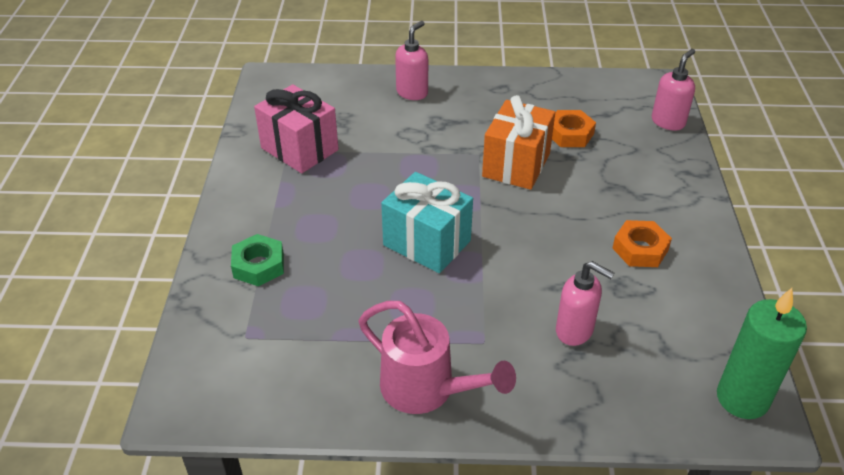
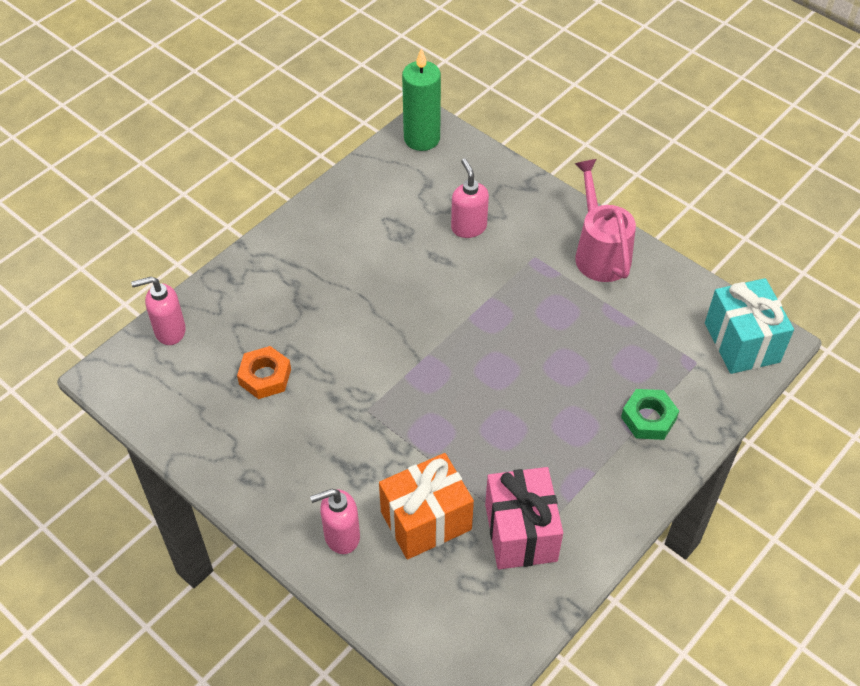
camera: 140 degrees left, 10 degrees up
turquoise gift [381,172,473,273] -> turquoise gift moved to [705,278,794,374]
orange gift [482,95,555,190] -> orange gift moved to [379,453,474,560]
orange nut [612,220,672,267] -> none

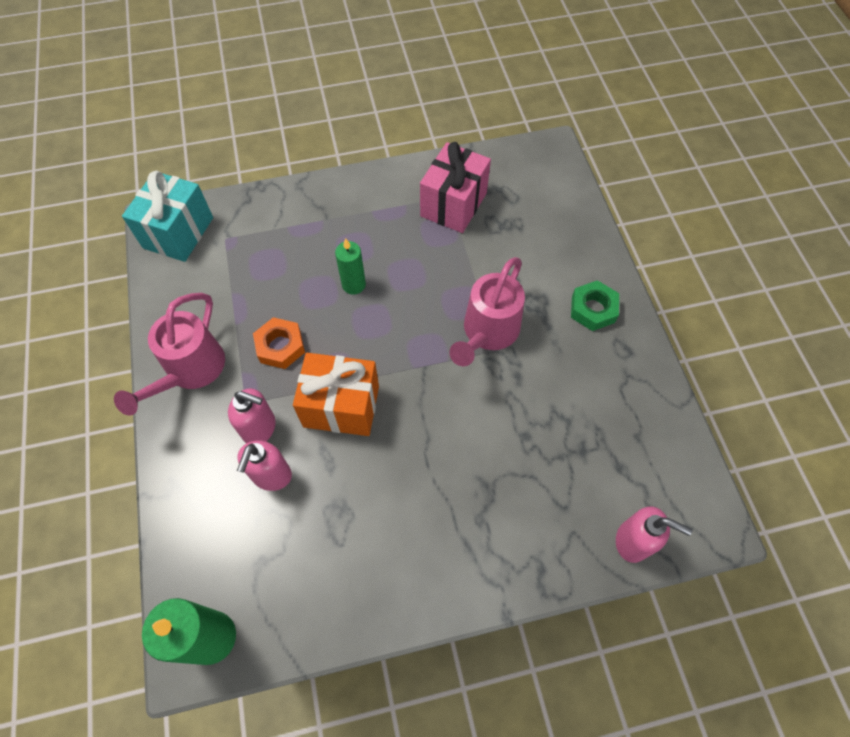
camera: 145 degrees left, 10 degrees up
orange nut [237,346,291,399] -> orange nut moved to [253,317,305,369]
pink soap dispenser [310,489,360,554] -> pink soap dispenser moved to [228,388,276,443]
orange gift [379,453,474,560] -> orange gift moved to [293,353,379,436]
green nut [621,389,679,440] -> green nut moved to [571,280,619,331]
none -> green candle [335,238,366,295]
none -> pink watering can [449,257,525,366]

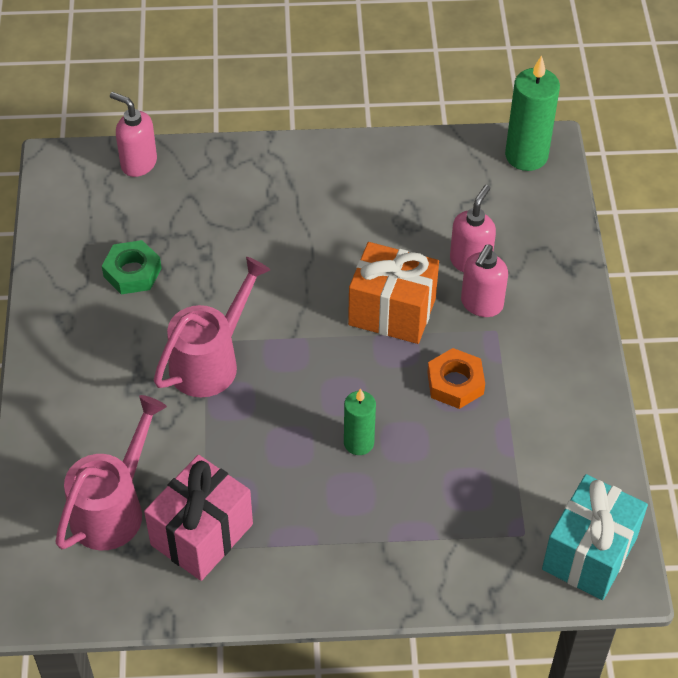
camera: 170 degrees left, 10 degrees down
pink watering can [114,293,225,415] -> pink watering can moved to [56,395,167,550]
pink soap dispenser [228,388,276,443] -> pink soap dispenser turned 90 degrees counterclockwise [461,244,508,317]
green nut [571,280,619,331] -> green nut moved to [102,240,161,294]

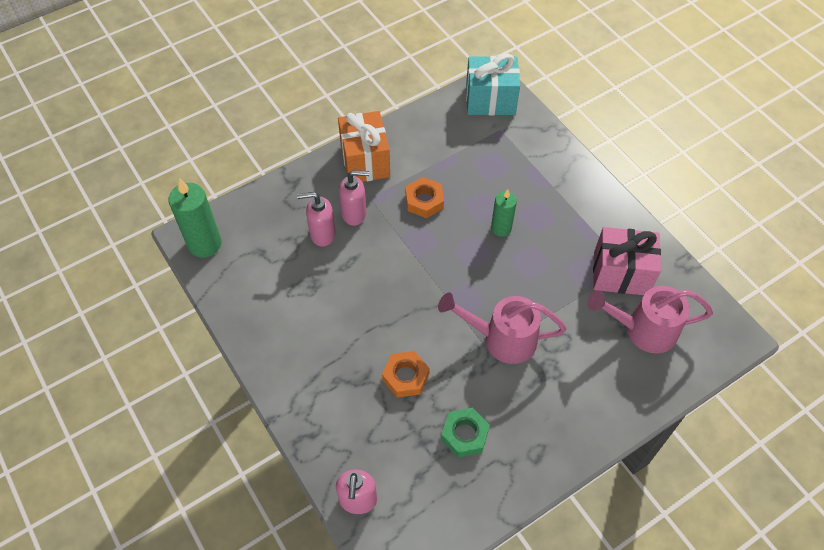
camera: 120 degrees left, 5 degrees up
orange gift [348,242,439,344] -> orange gift moved to [338,111,390,182]
none -> orange nut [382,351,429,397]

